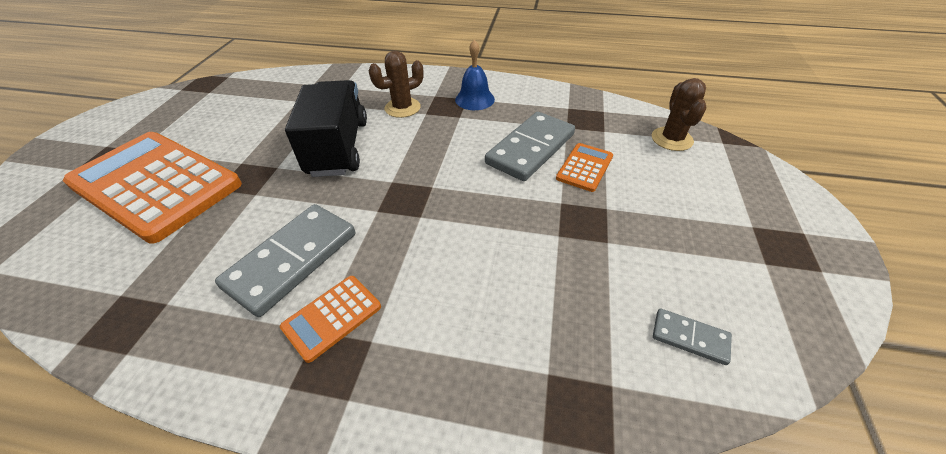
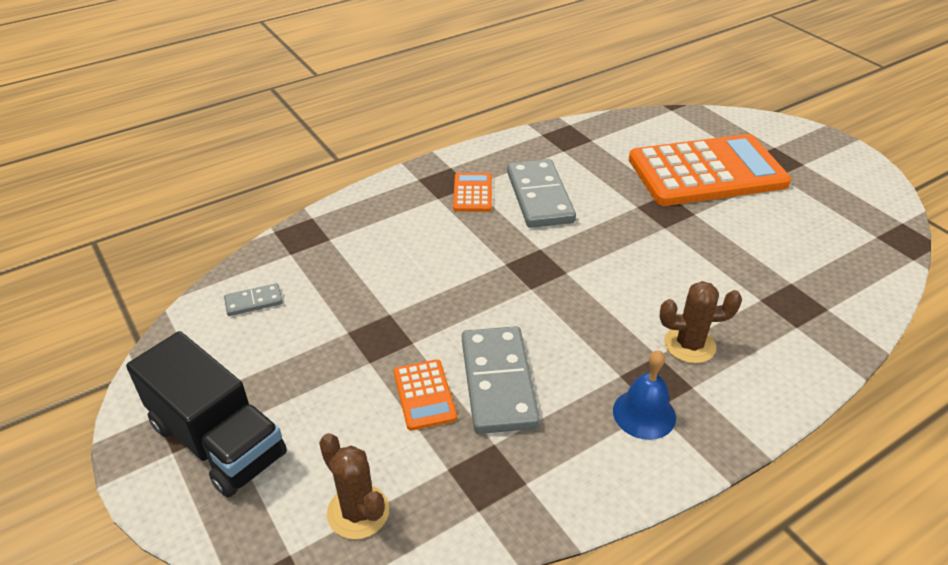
camera: 135 degrees right, 5 degrees down
black truck [285,80,367,177] -> black truck moved to [126,331,287,497]
brown cactus [368,51,424,118] -> brown cactus turned 75 degrees clockwise [659,281,742,363]

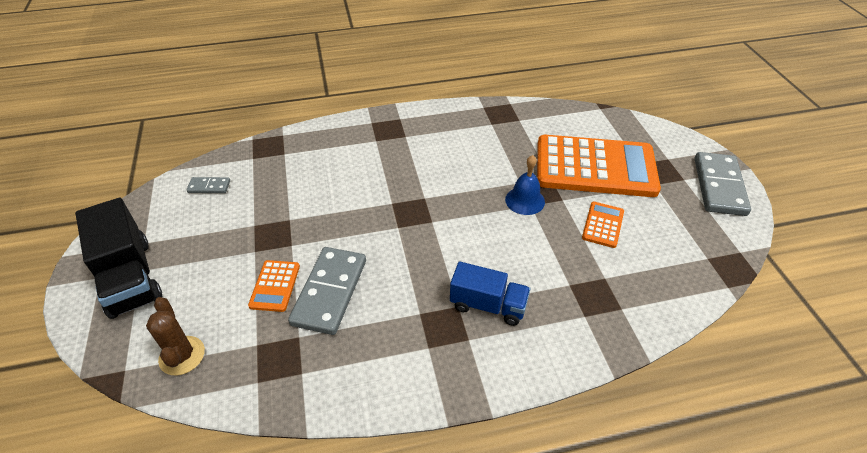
camera: 20 degrees right, 5 degrees up
orange calculator [453,173,492,212] -> orange calculator moved to [582,202,624,248]
grey domino [507,159,576,228] -> grey domino moved to [695,152,751,216]
blue bell [613,350,676,440] -> blue bell moved to [505,155,545,215]
brown cactus [659,281,742,363] -> blue truck [450,262,530,326]

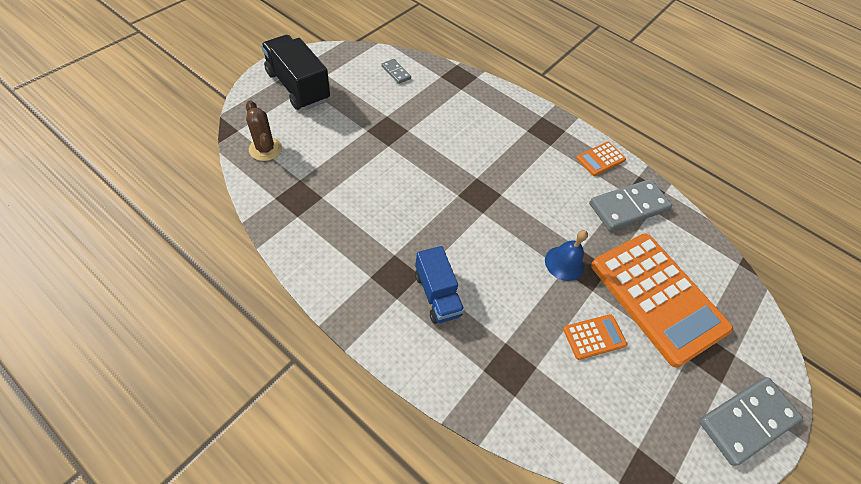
camera: 45 degrees right, 10 degrees up
black truck [75,198,162,319] -> black truck turned 120 degrees clockwise [261,35,330,110]
brown cactus [146,297,205,375] -> brown cactus turned 60 degrees counterclockwise [246,100,282,161]
orange calculator [248,260,300,312] -> orange calculator moved to [576,142,626,176]
grey domino [288,247,366,335] -> grey domino moved to [589,179,672,231]

